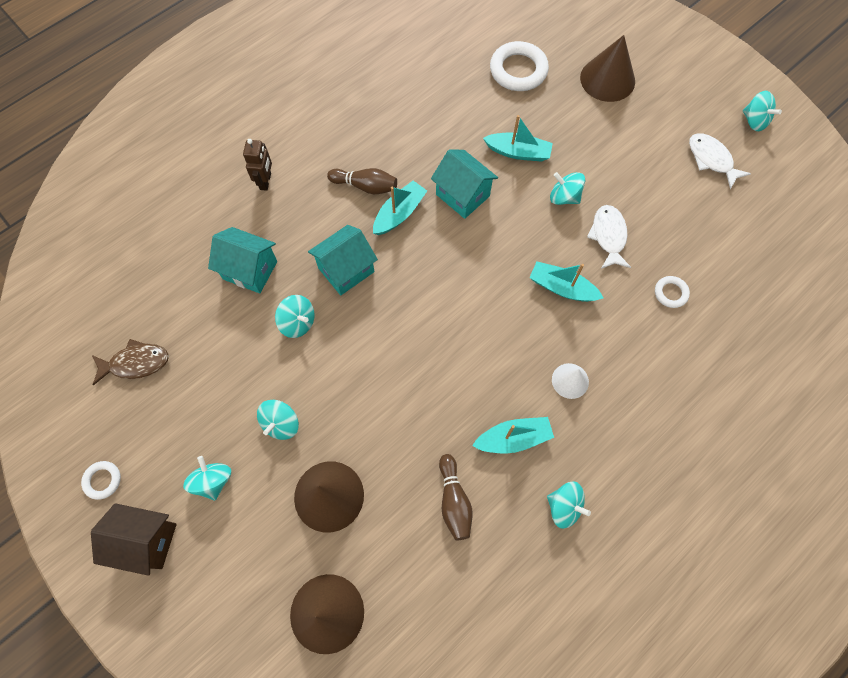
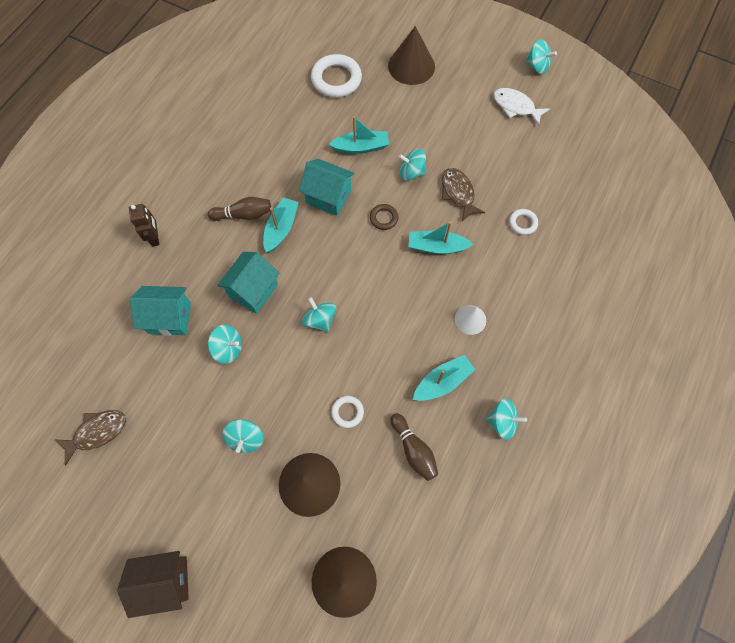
camera: 20 degrees left, 0 degrees up
white ring [81,461,121,500] -> white ring moved to [331,396,364,428]
turquoise spinning top [183,456,231,501] -> turquoise spinning top moved to [302,297,336,332]
white fish [587,205,631,269] -> brown fish [442,168,485,221]
none -> brown ring [370,204,398,230]

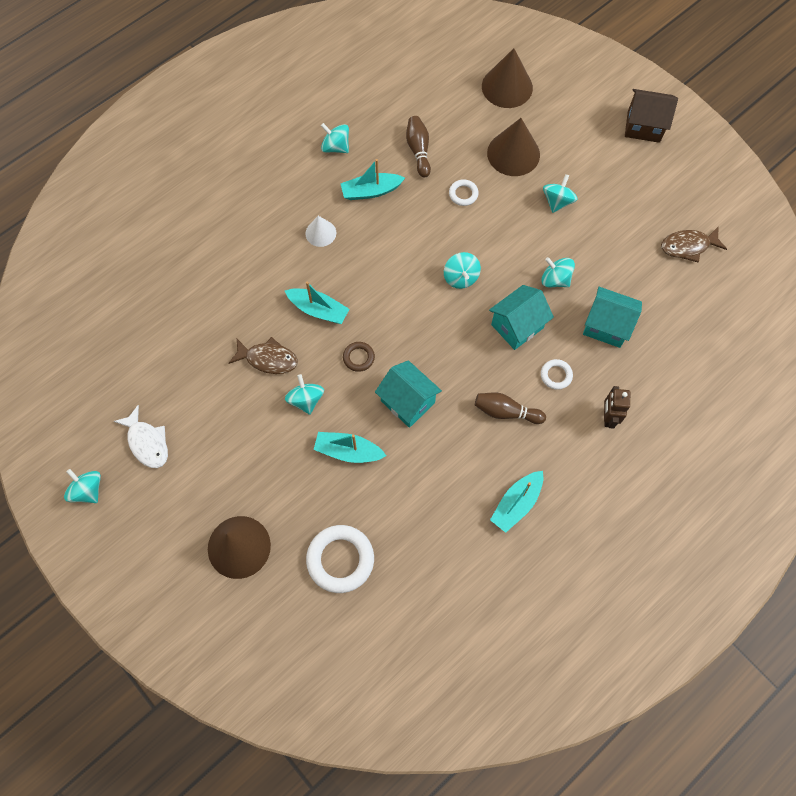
camera: 160 degrees left, 0 degrees up
turquoise boat [263,197,299,253] -> turquoise boat moved to [490,471,543,533]
turquoise spinning top [398,149,426,181] -> turquoise spinning top turned 135 degrees counterclockwise [285,374,324,415]
brown fish [442,168,485,221] -> brown fish turned 75 degrees counterclockwise [229,337,298,374]
white ring [509,209,538,235] -> white ring moved to [541,359,573,390]

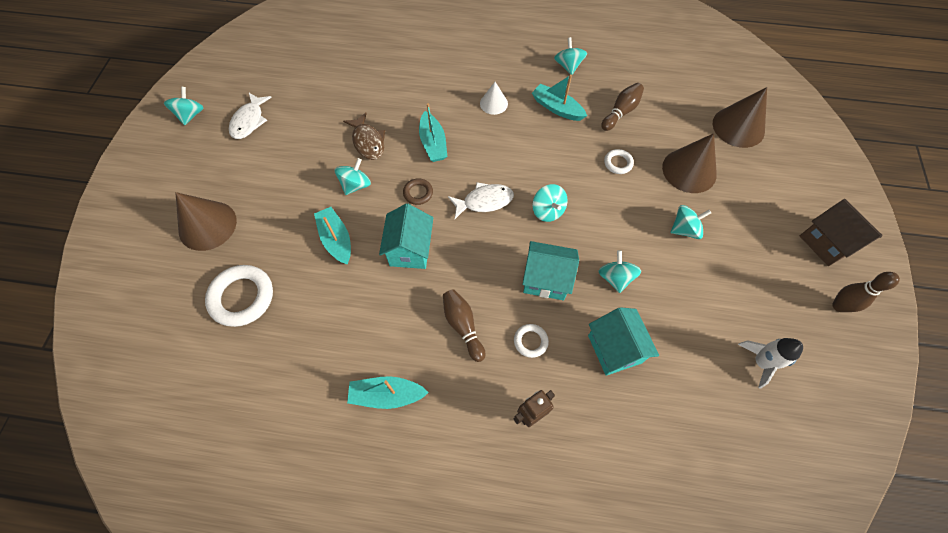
camera: 50 degrees right, 5 degrees down
turquoise spinning top [444,252,481,289] -> turquoise spinning top turned 60 degrees counterclockwise [532,184,568,222]
brown fish [661,226,727,263] -> white rocket [738,338,803,389]
none -> white fish [448,182,514,219]
none -> brown bowling pin [832,272,900,312]

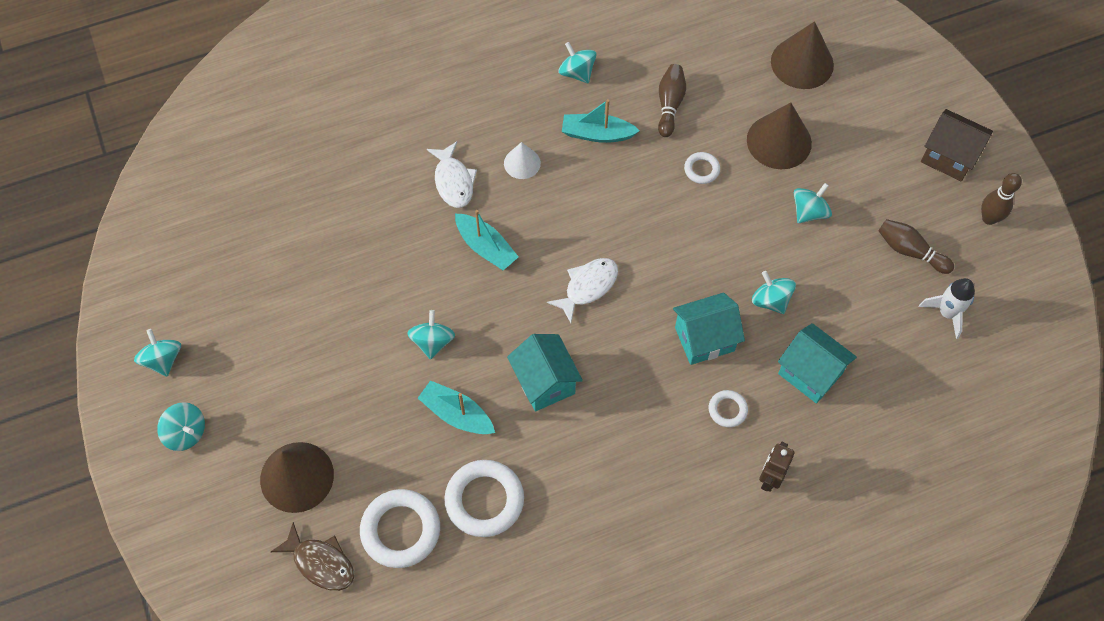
camera: 30 degrees left, 0 degrees up
white fish [229,93,272,139] -> white fish moved to [427,141,477,208]
brown fish [343,113,385,160] -> brown fish moved to [271,522,355,591]
turquoise boat [347,376,429,409] -> none
brown ring [403,178,433,205] -> none
brown bowling pin [443,289,485,362] -> brown bowling pin moved to [878,219,954,274]
turquoise spinning top [532,184,568,222] -> turquoise spinning top moved to [157,402,205,451]
none -> white ring [444,460,524,537]

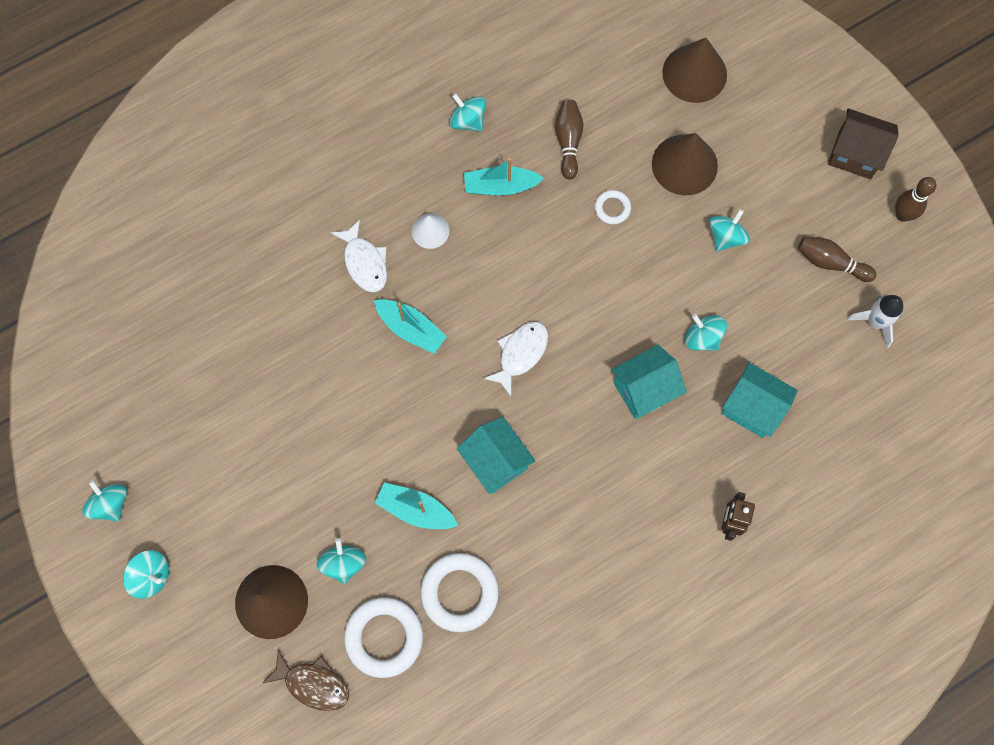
camera: 10 degrees left, 10 degrees up
turquoise spinning top [407,310,455,359] -> turquoise spinning top moved to [317,538,366,584]
white ring [709,390,748,427] -> none

